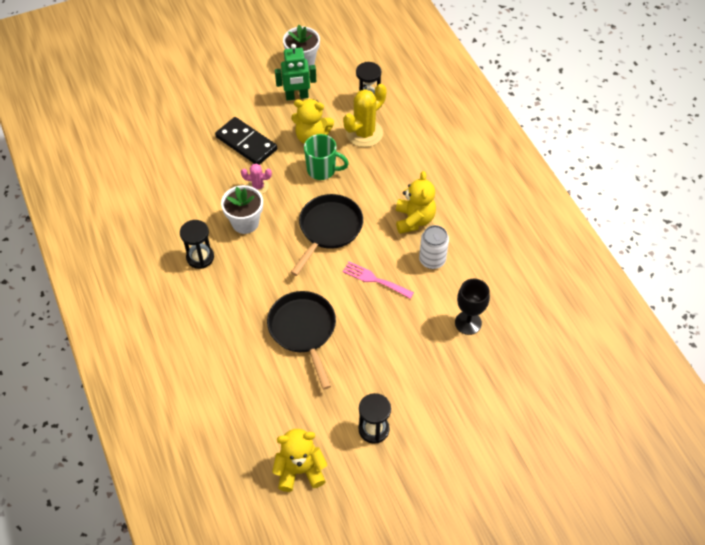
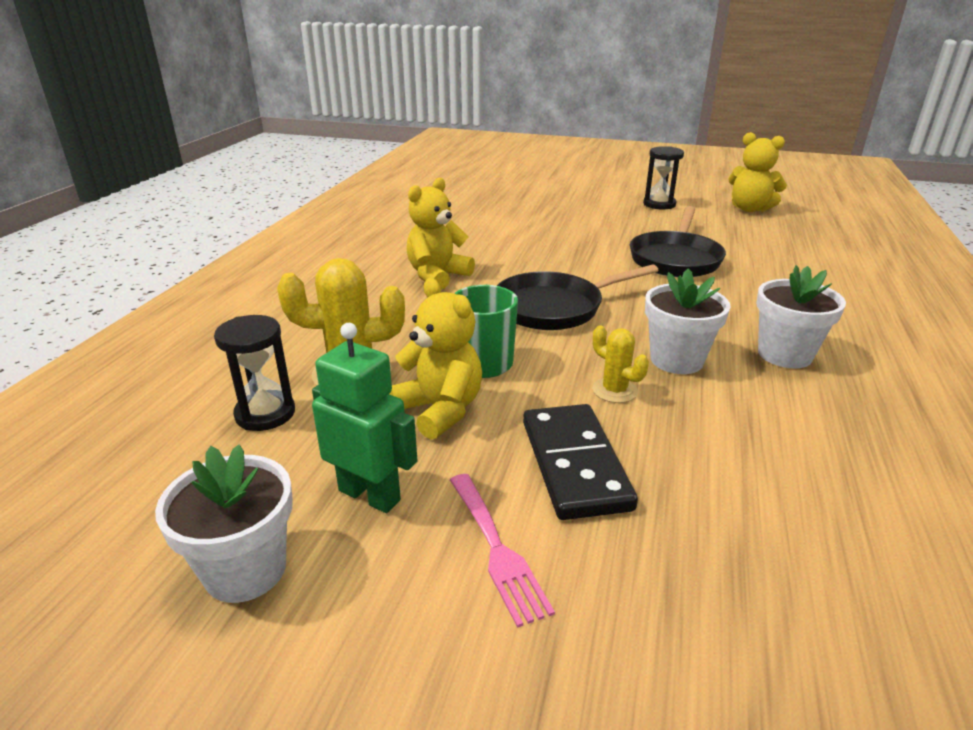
camera: 140 degrees left, 25 degrees down
black hourglass [180,220,214,269] -> white flower pot [756,265,846,368]
pink cactus [241,164,272,194] -> yellow cactus [592,325,649,403]
pink fork [342,261,414,299] -> pink fork moved to [450,474,555,628]
white can [419,225,449,269] -> none
black goblet [455,279,490,335] -> none

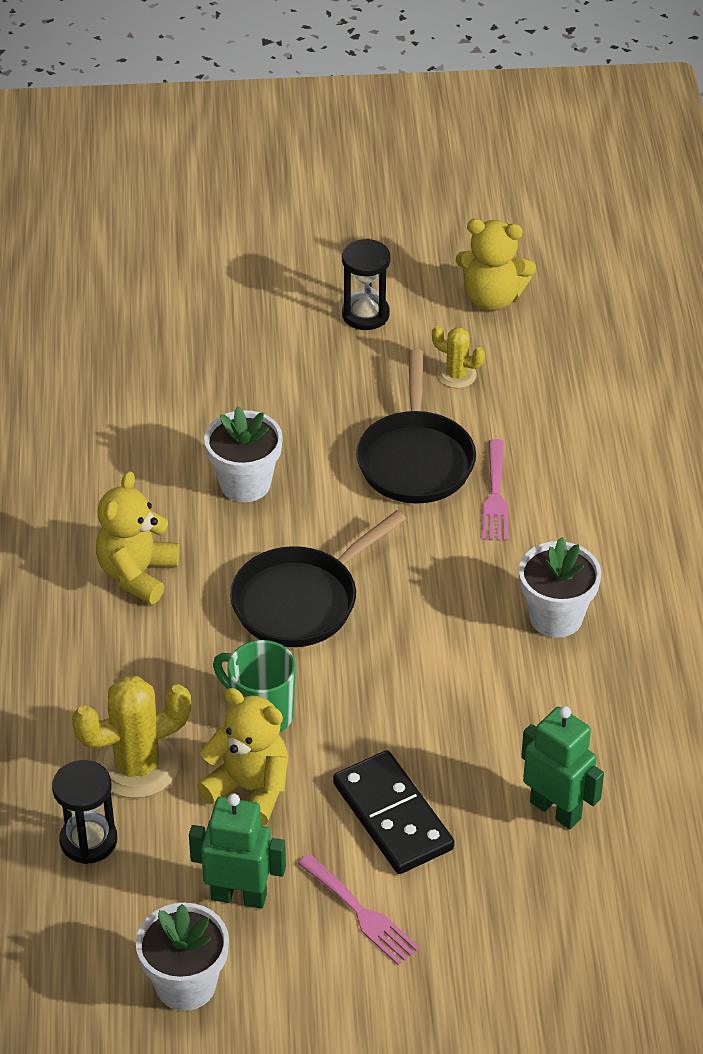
camera: 20 degrees left, 15 degrees up
yellow cactus [592,325,649,403] -> yellow cactus moved to [432,326,485,388]
white flower pot [645,269,731,374] -> white flower pot moved to [204,406,283,502]
none -> pink fork [482,439,508,541]
none -> green robot [521,706,604,829]

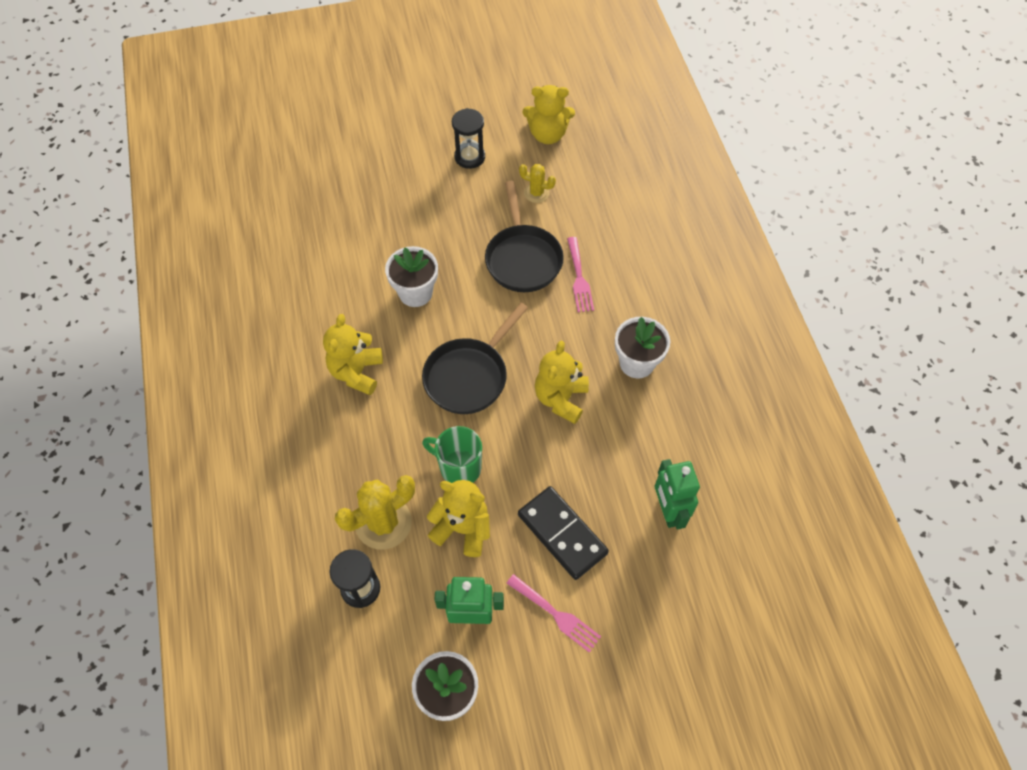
camera: 10 degrees left, 15 degrees up
green robot [521,706,604,829] -> green robot turned 135 degrees counterclockwise [655,459,700,530]
none -> yellow teddy bear [535,341,589,424]

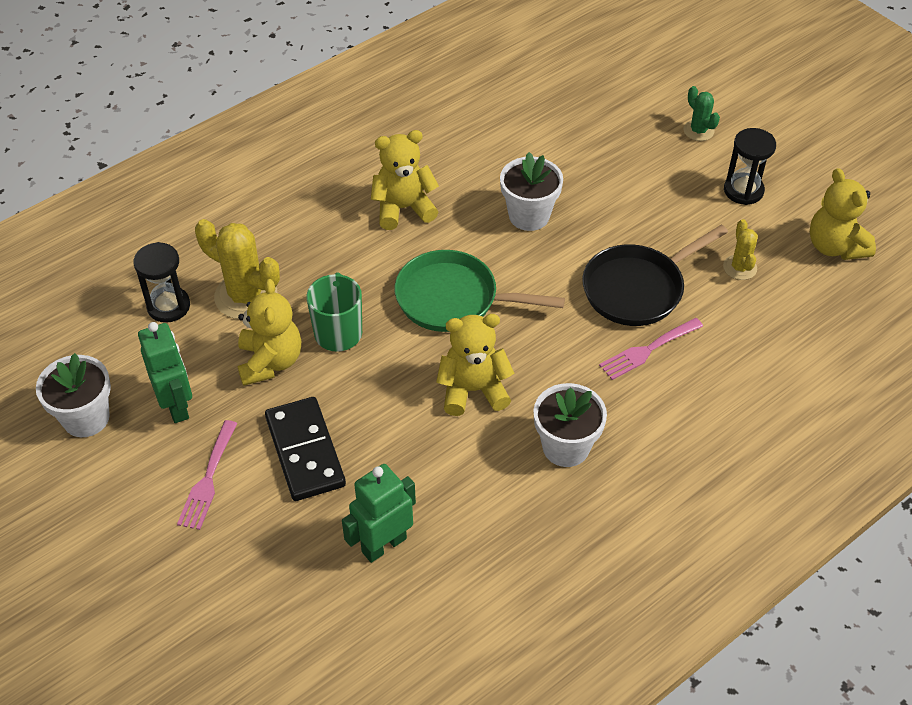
camera: 65 degrees right, 10 degrees down
black pan [422,303,528,414] -> green pan [394,250,565,332]
black domino [518,486,609,580] -> black domino turned 45 degrees counterclockwise [265,397,346,501]
none -> green cactus [683,86,720,141]

